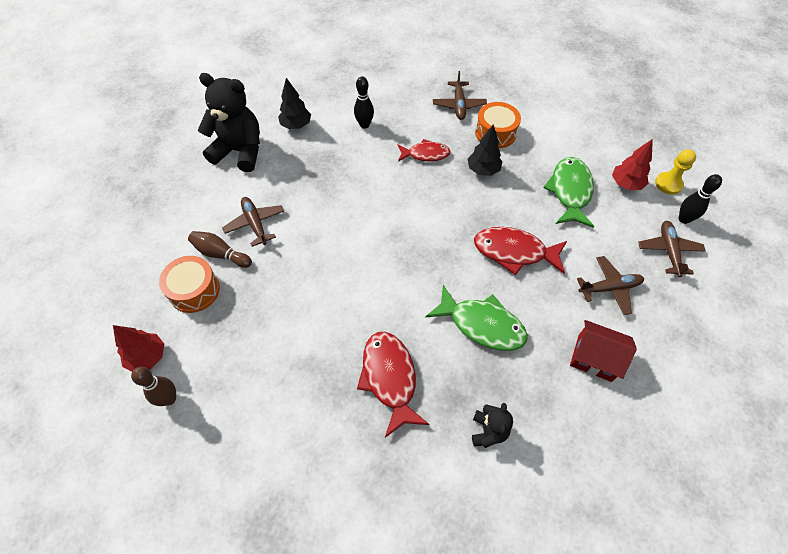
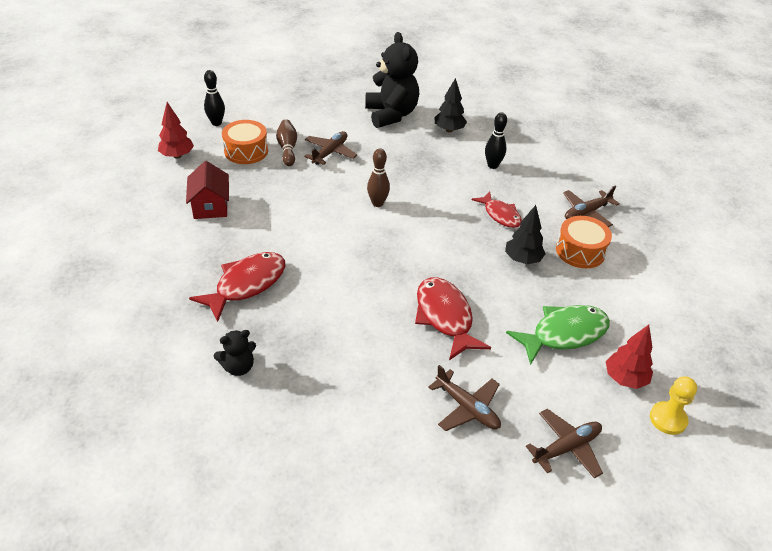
camera: 55 degrees right, 15 degrees down
brown bowling pin [131,367,176,406] -> brown bowling pin moved to [367,148,390,207]
green fish [425,285,528,351] -> none
red house [570,320,637,382] -> red house moved to [186,161,229,219]
black bowling pin [679,174,722,224] -> black bowling pin moved to [204,70,225,126]

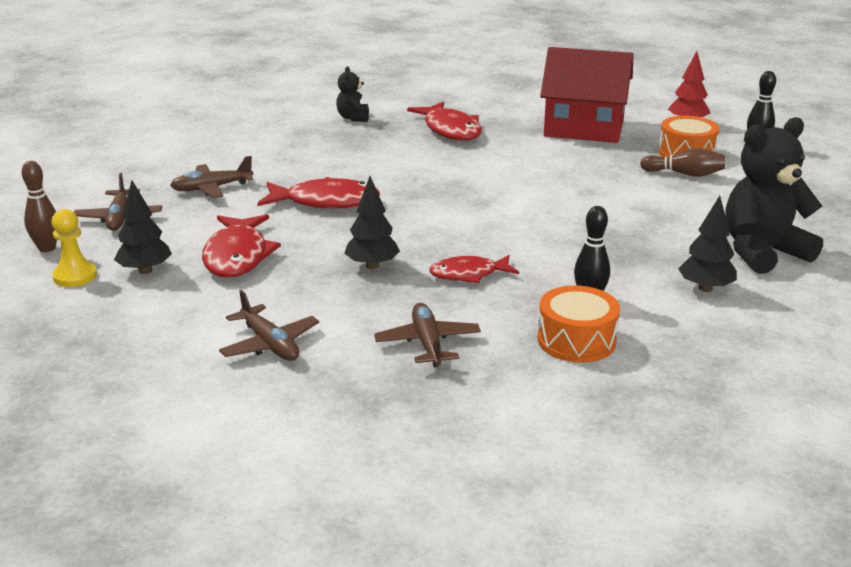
camera: 115 degrees right, 15 degrees down
red house [186,161,229,219] -> red house [540,47,634,143], size x1.75
brown plane [304,131,357,165] -> brown plane moved to [219,290,319,361]
black teddy bear [365,32,419,128] -> black teddy bear turned 150 degrees clockwise [726,117,823,274]
brown bowling pin [367,148,390,207] -> brown bowling pin moved to [22,161,57,252]
green fish [506,305,610,365] -> red fish [202,215,281,278]
orange drum [556,216,612,268] -> orange drum moved to [538,285,620,363]
red tree [606,325,653,389] -> black tree [114,180,172,274]

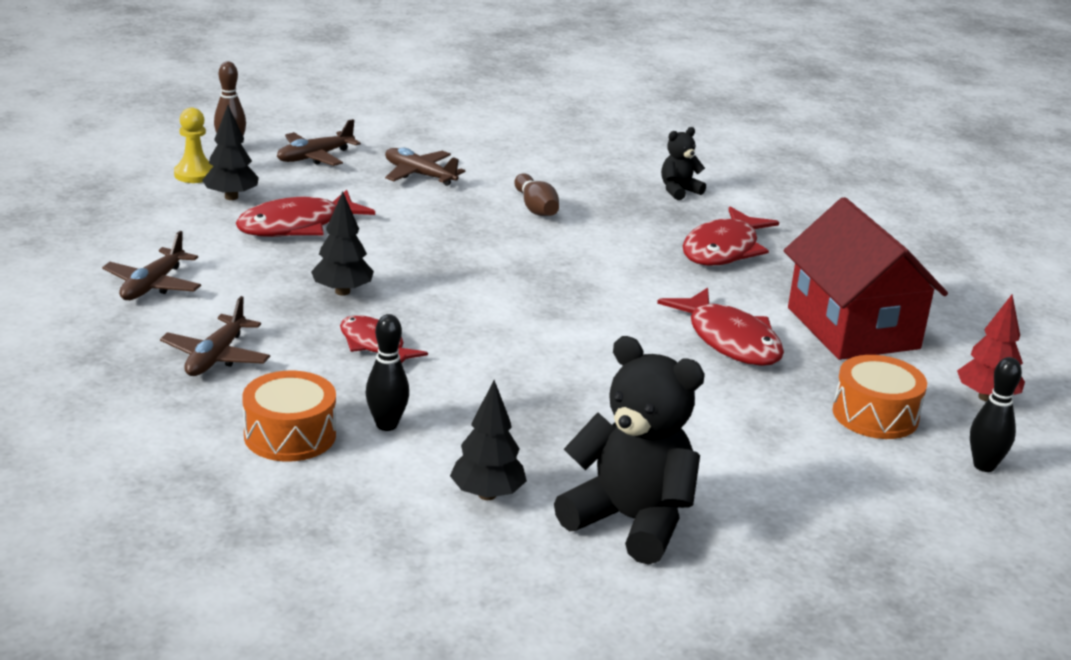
camera: 55 degrees right, 0 degrees up
red fish [257,177,380,209] -> red fish moved to [657,288,784,366]
brown plane [374,303,481,367] -> brown plane turned 150 degrees clockwise [160,296,270,376]
brown bowling pin [640,148,725,177] -> brown bowling pin moved to [514,173,559,216]

